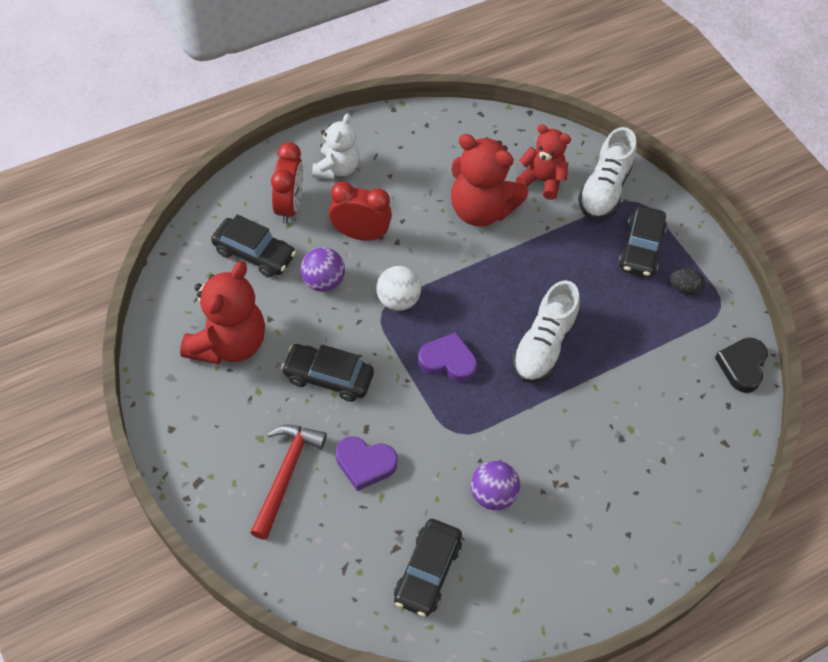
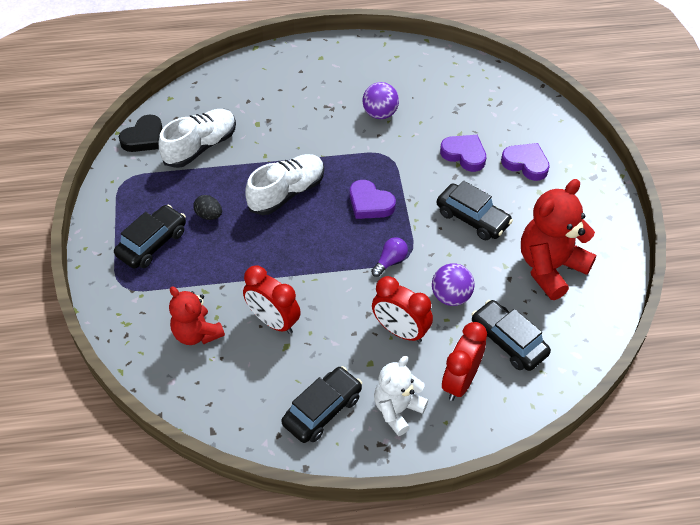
camera: 155 degrees left, 5 degrees down
red hammer [250,425,327,540] -> purple heart [501,143,550,181]
white ball [376,266,421,311] -> purple light bulb [371,237,408,277]
black car [394,519,462,617] -> black car moved to [281,366,362,443]
red teddy bear [451,134,528,226] -> red clock [243,265,301,334]
white shoe [578,127,636,220] -> white shoe moved to [159,109,236,168]
black egg [670,269,705,295] -> black egg moved to [193,195,222,220]

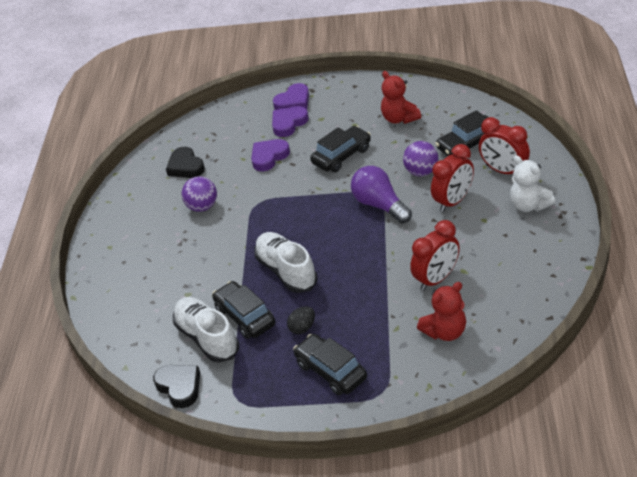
camera: 75 degrees left, 10 degrees down
black car [281,366,362,443] -> black car moved to [212,281,275,339]
purple heart [350,180,396,219] -> purple heart moved to [273,83,309,110]
purple light bulb [371,237,408,277] -> purple light bulb [351,166,412,223], size x1.81
red teddy bear [521,179,596,300] -> red teddy bear [381,71,421,124], size x0.64
none -> black heart [166,147,205,178]

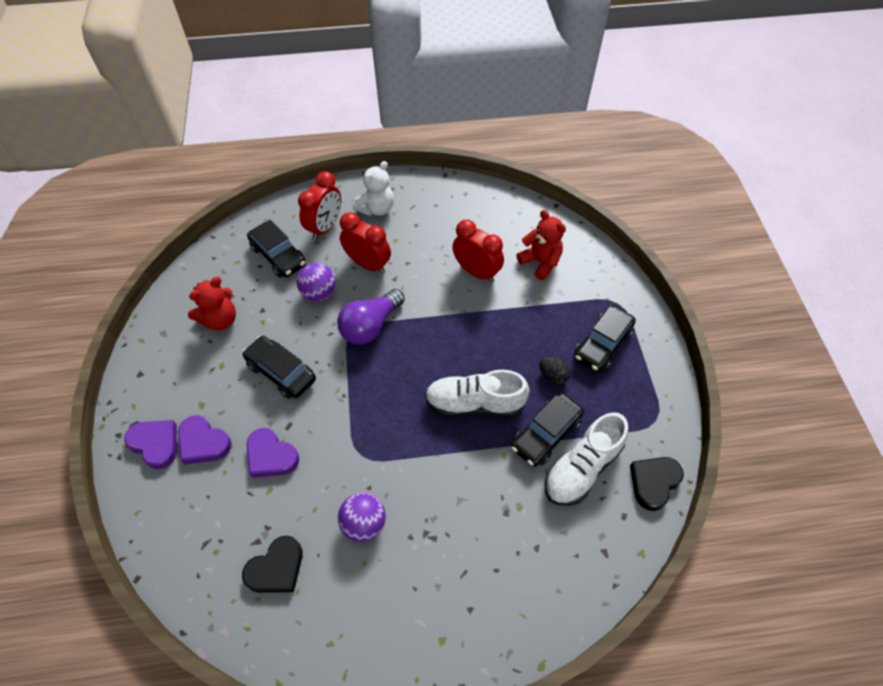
camera: 105 degrees left, 15 degrees up
white shoe [254,232,317,293] -> white shoe turned 45 degrees clockwise [425,370,530,417]

